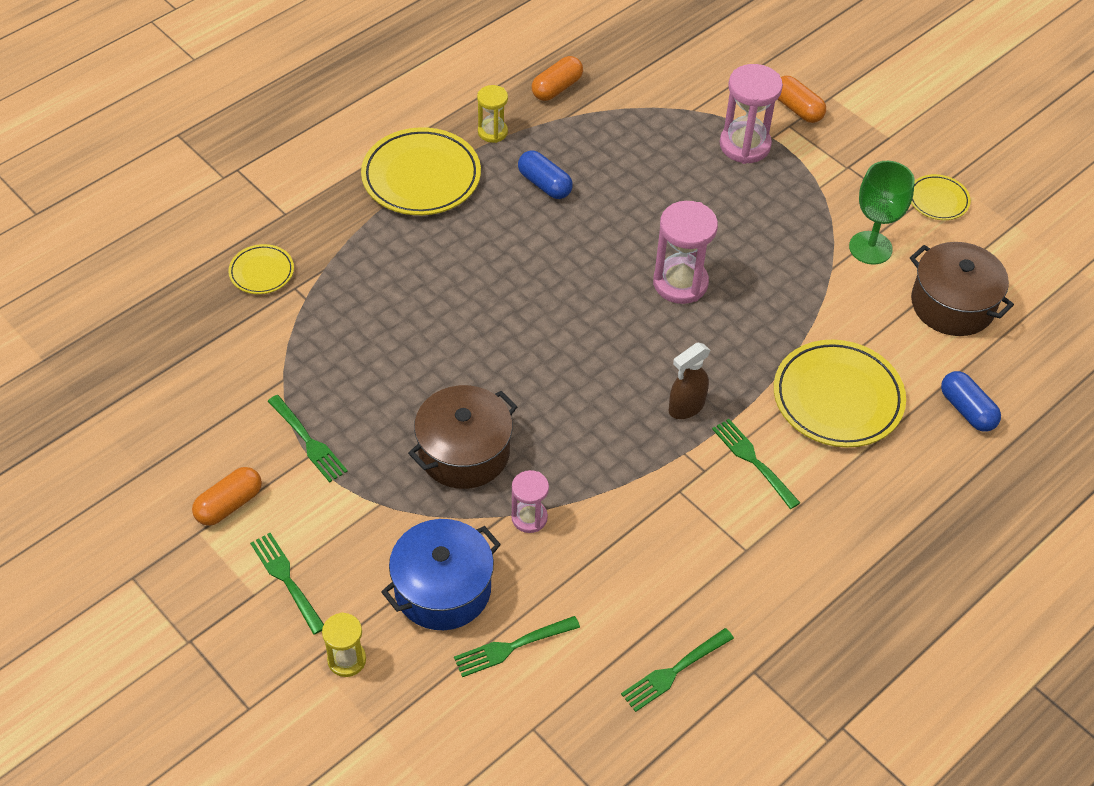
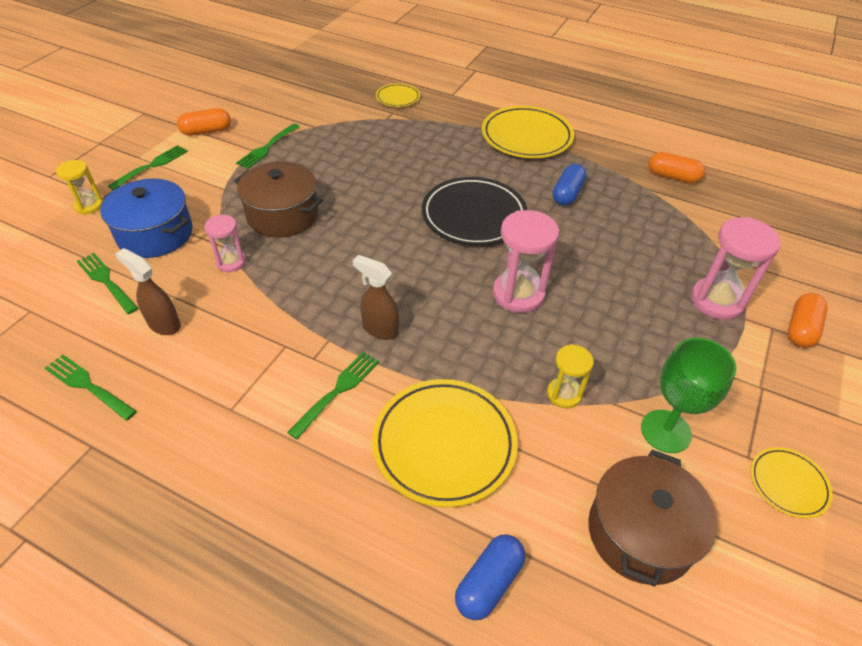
camera: 70 degrees right, 5 degrees down
orange capsule [192,467,262,526] -> orange capsule turned 45 degrees counterclockwise [177,108,231,136]
yellow hourglass [477,85,508,143] -> yellow hourglass moved to [547,344,594,408]
none -> brown spray bottle [115,248,181,335]
none -> black plate [422,177,527,246]

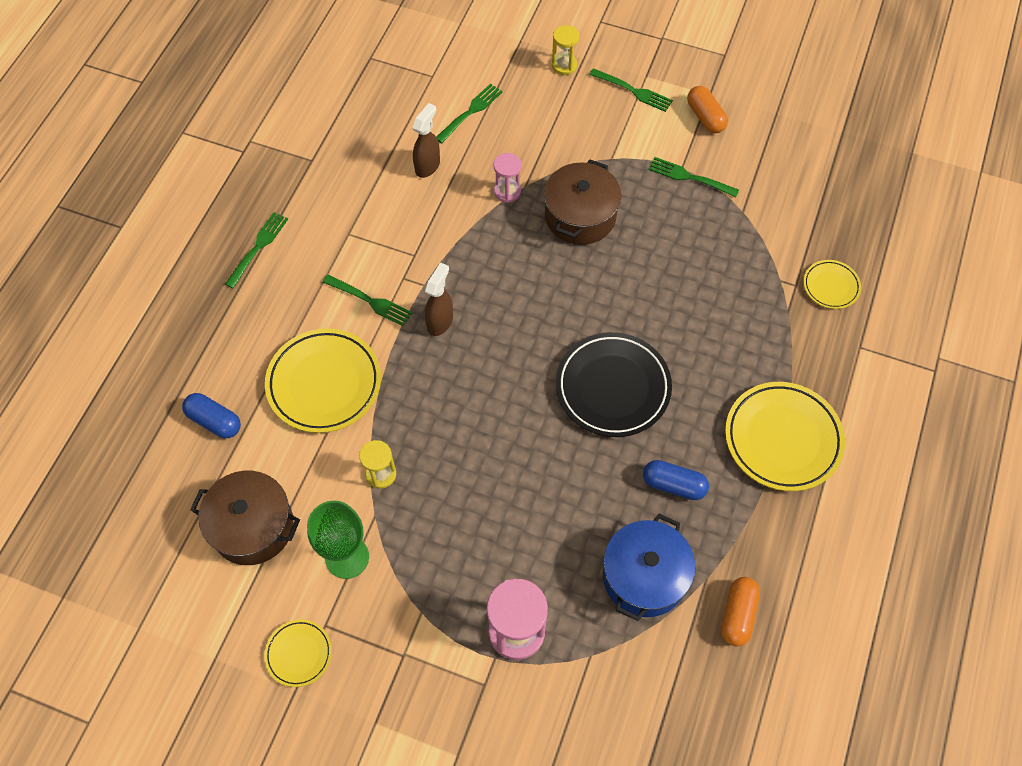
camera: 85 degrees right, 15 degrees up
green fork [45,355,137,421] -> green fork moved to [225,212,288,288]
blue pot [100,179,193,258] -> blue pot moved to [603,514,696,621]
pink hourglass [493,210,559,313] -> none
orange capsule [788,293,828,348] -> none

